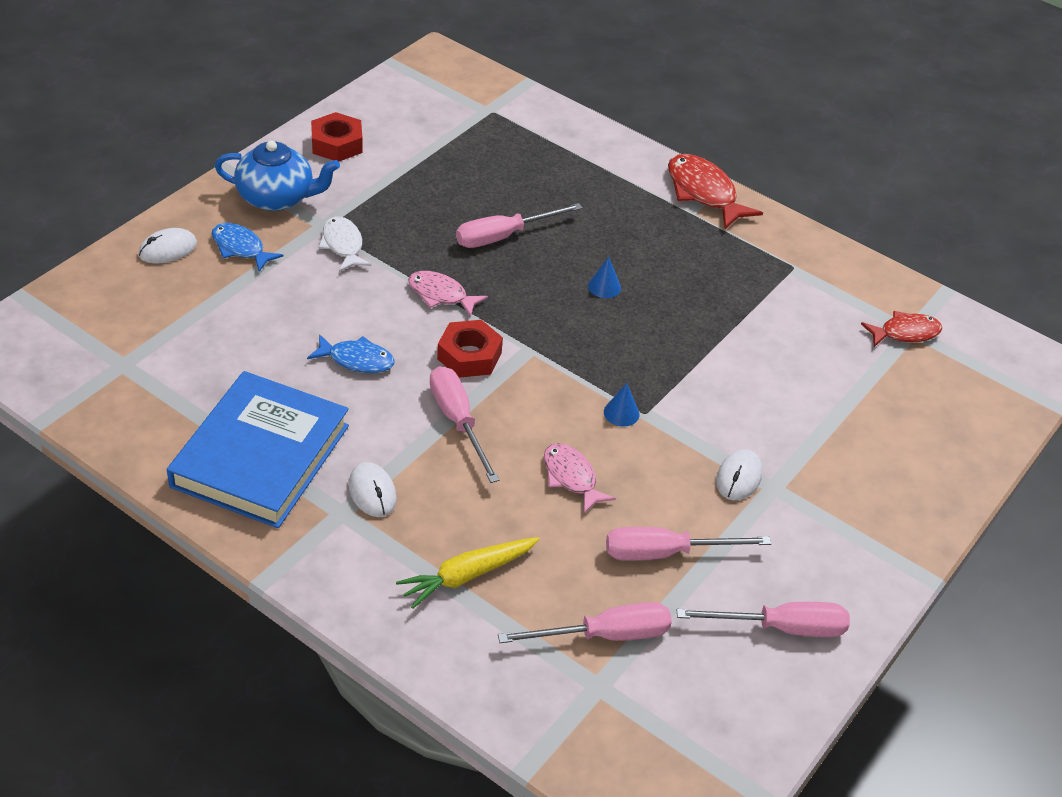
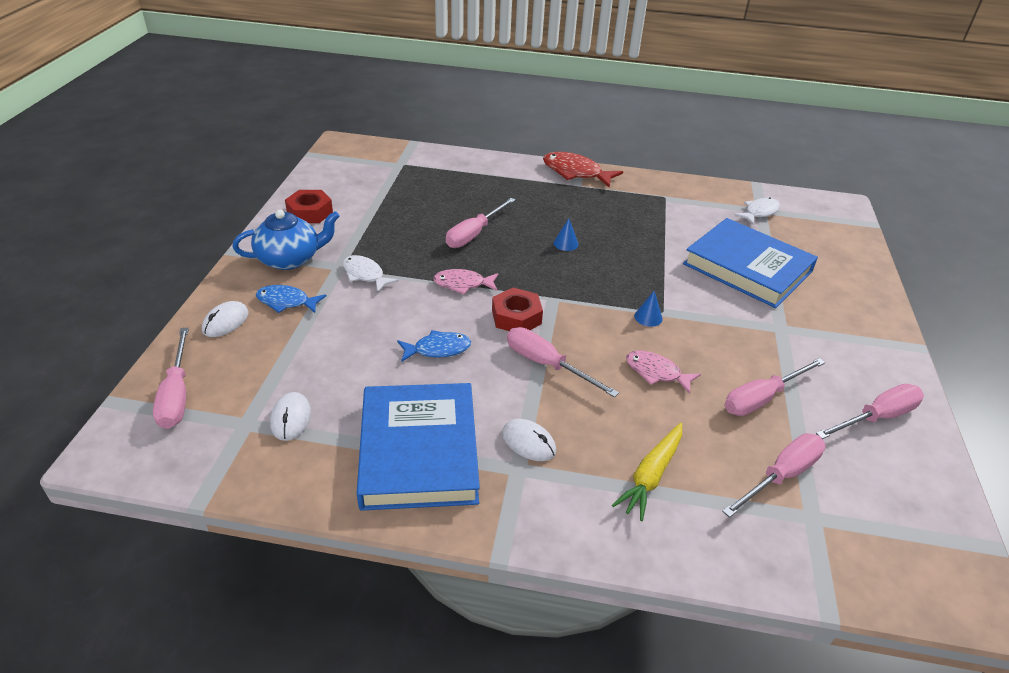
camera: 25 degrees left, 5 degrees down
white mouse [716,449,763,500] -> white mouse moved to [270,392,311,441]
red fish [861,311,942,347] -> white fish [734,197,780,225]
none -> pink screwdriver [153,328,189,429]
none -> blue book [683,218,818,308]

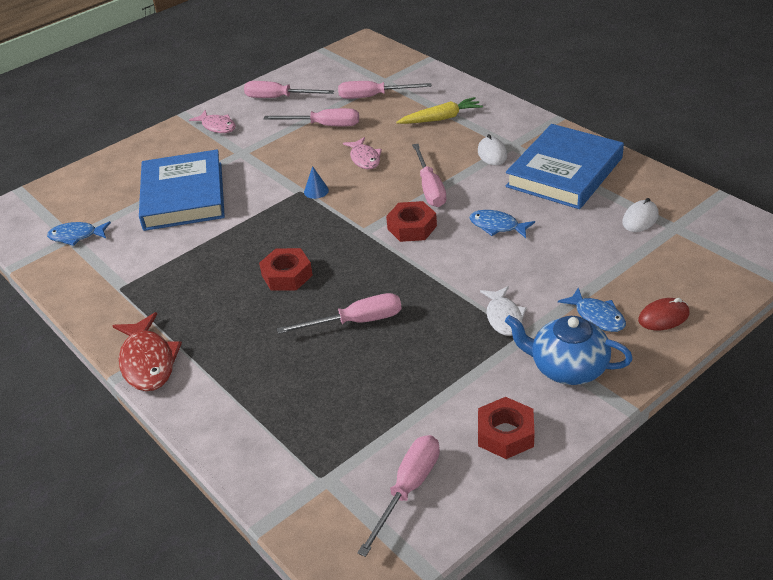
camera: 135 degrees left, 0 degrees up
pink screwdriver [153,328,189,429] -> pink screwdriver moved to [357,435,440,557]
white mouse [202,301,249,337] -> red mouse [638,298,690,330]
pink fish [433,269,498,294] -> pink fish moved to [189,110,236,133]
blue cone [554,218,578,251] -> red nut [259,248,313,291]
white fish [734,197,780,225] -> blue fish [47,221,111,246]

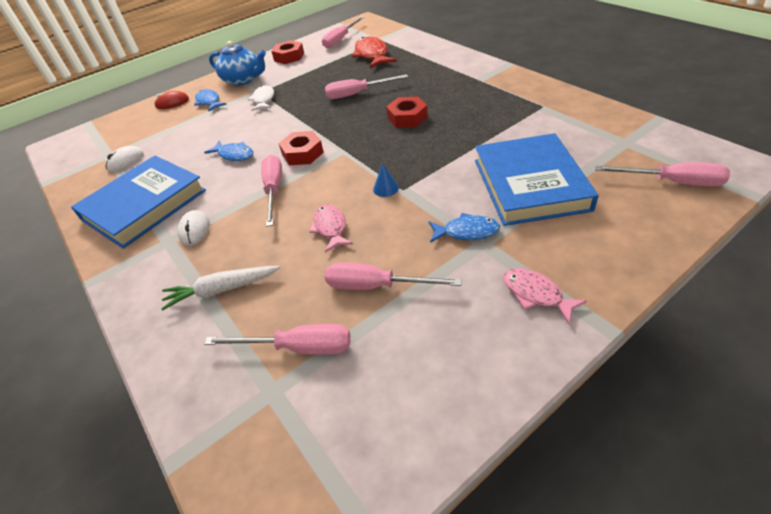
camera: 175 degrees left, 5 degrees up
blue fish [47,221,111,246] -> blue fish moved to [429,213,500,243]
red fish [112,312,182,391] -> red fish moved to [352,37,397,68]
pink screwdriver [244,81,334,98] -> pink screwdriver moved to [595,162,730,186]
yellow carrot [396,97,483,124] -> white carrot [161,266,280,311]

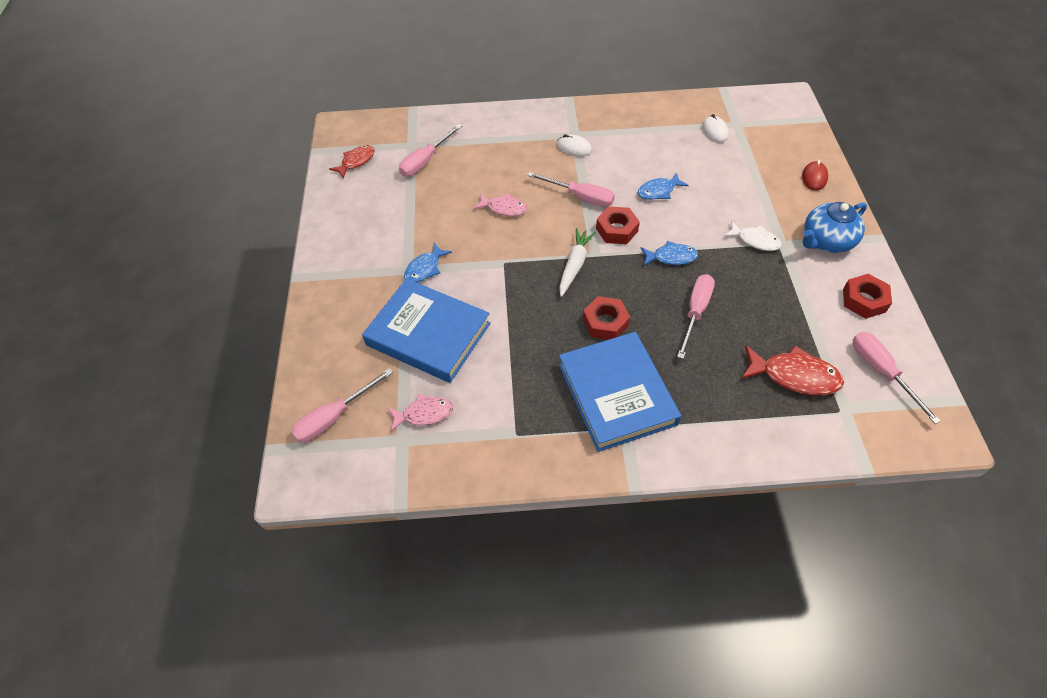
camera: 120 degrees right, 10 degrees up
blue book [71,155,206,249] -> blue book moved to [559,332,681,452]
white carrot [161,266,280,311] -> white carrot moved to [559,228,596,297]
blue fish [194,89,227,111] -> blue fish moved to [641,241,698,265]
pink screwdriver [325,262,462,290] -> none
blue cone [373,163,399,197] -> none
pink fish [503,268,587,324] -> pink fish moved to [388,394,453,432]
none -> red fish [329,145,374,179]

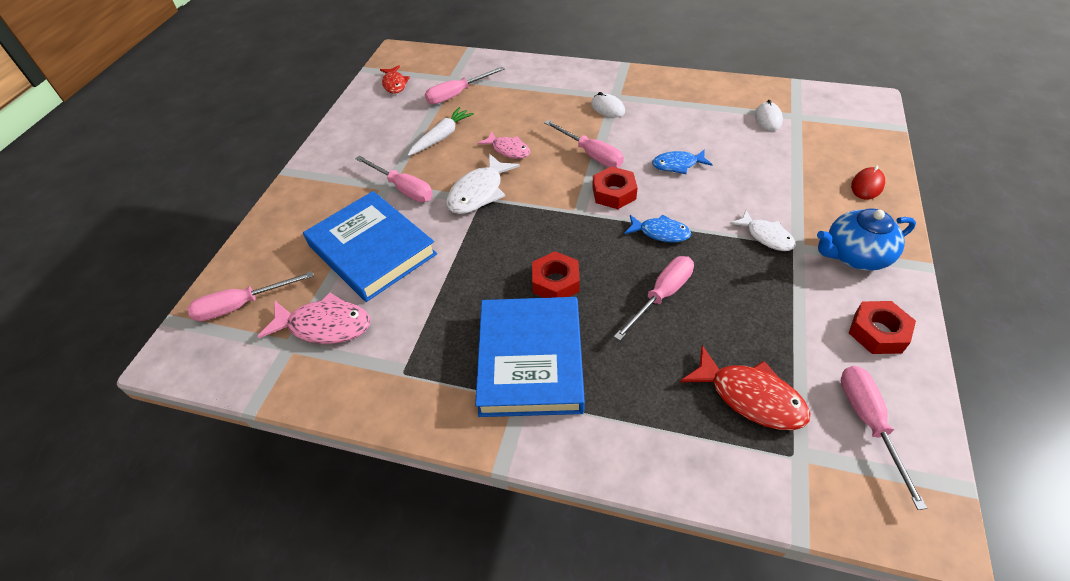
camera: 20 degrees right, 5 degrees down
red fish [329,145,374,179] -> red fish turned 105 degrees clockwise [380,65,410,94]
pink fish [388,394,453,432] -> pink fish [258,292,370,344], size x1.54
blue fish [404,243,452,283] -> pink screwdriver [355,156,433,202]
white carrot [559,228,596,297] -> white carrot moved to [408,107,474,156]
none -> white fish [446,154,520,214]

